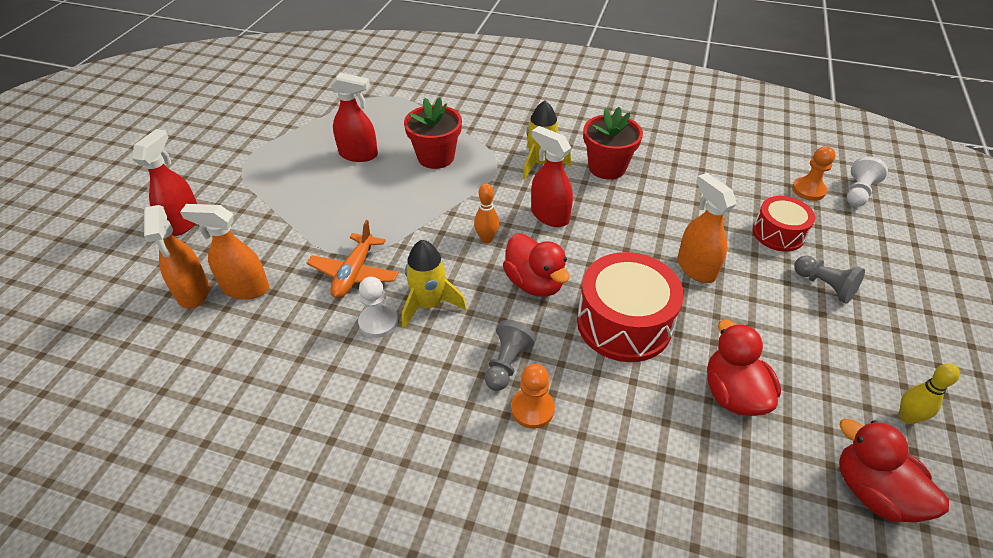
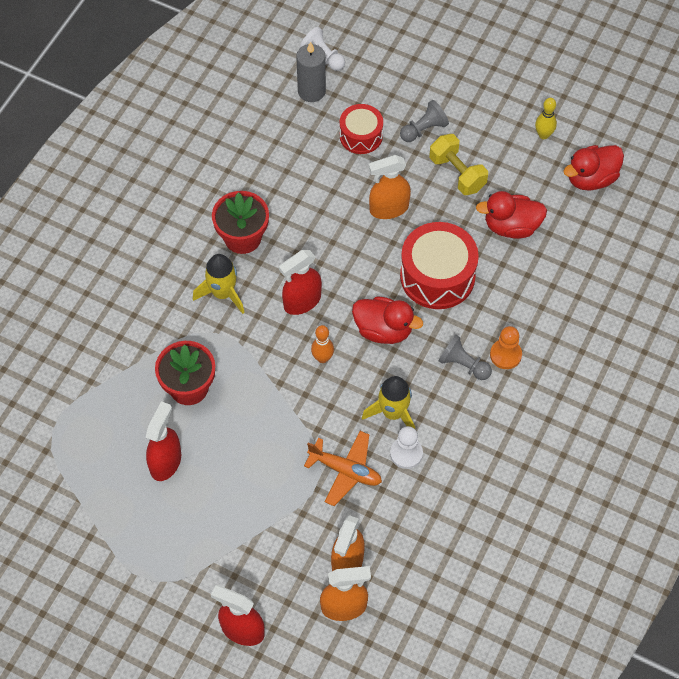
camera: 80 degrees left, 15 degrees up
red duck [503,233,570,297] -> red duck turned 45 degrees clockwise [352,296,423,344]
orange pawn [792,146,836,201] -> grey candle [296,41,326,102]
none -> yellow dumbbell [430,134,488,195]

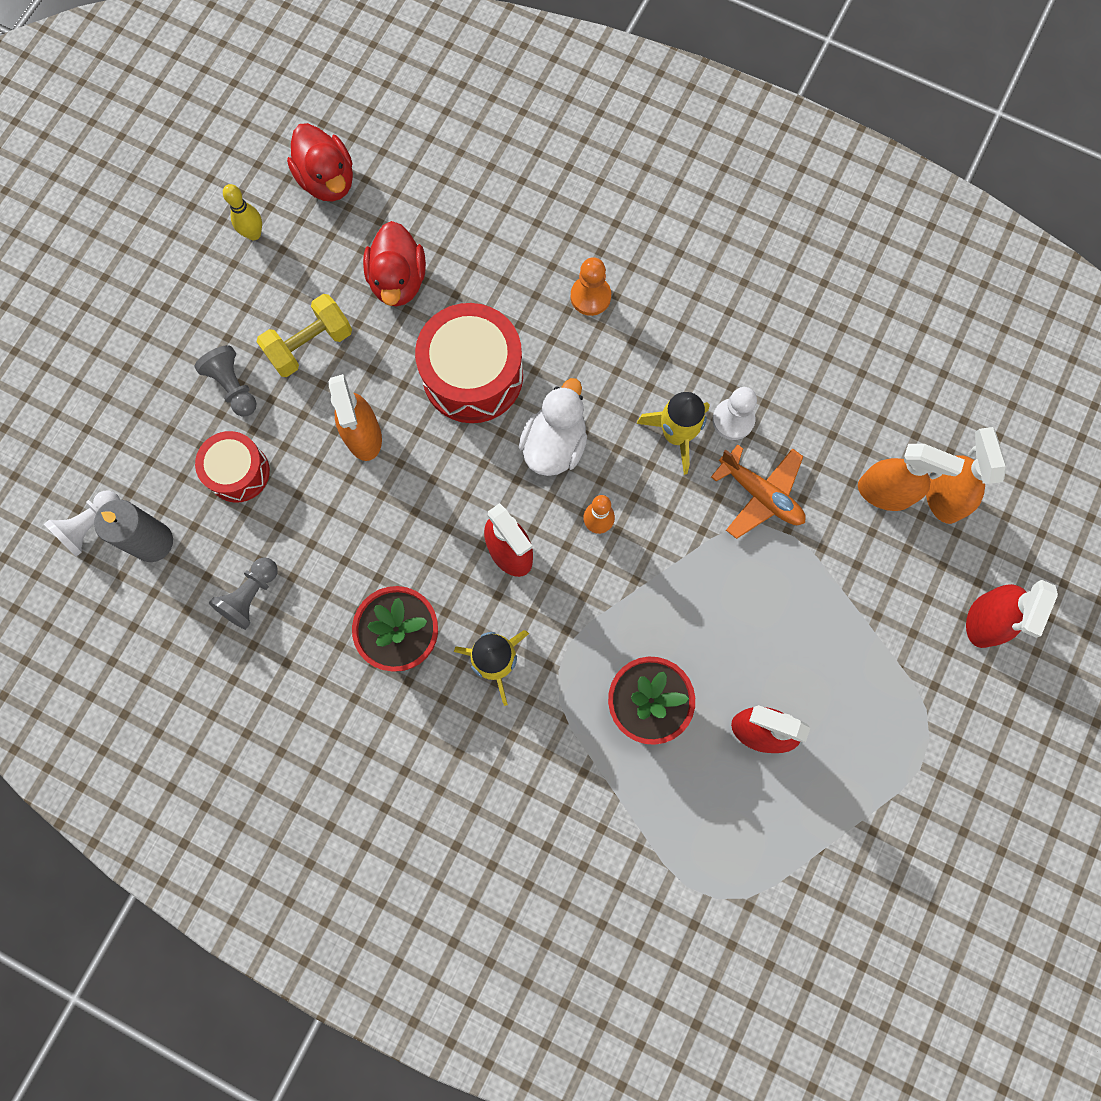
camera: 90 degrees left, 15 degrees up
orange plane [304,431,382,506] -> orange plane turned 105 degrees clockwise [711,445,806,539]
red duck [352,296,423,344] -> white duck [519,378,587,476]
grey pawn [438,335,492,380] -> grey pawn moved to [209,557,278,630]

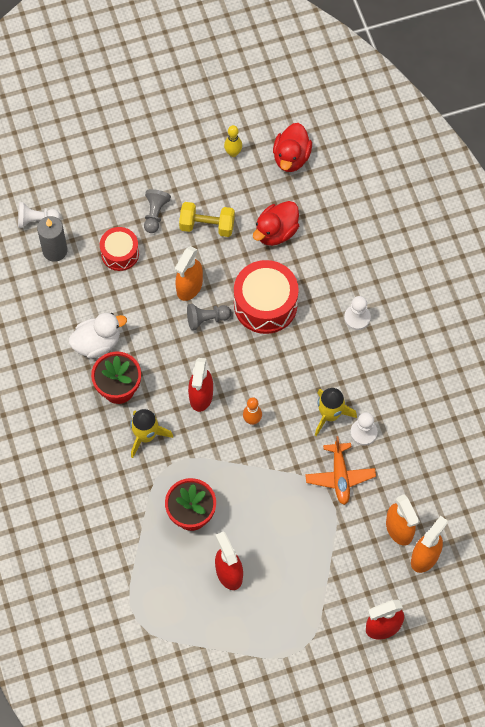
camera: 45 degrees right, 10 degrees down
grey pawn [209,557,278,630] -> grey pawn moved to [187,304,231,330]
white duck [519,378,587,476] -> white duck moved to [68,313,127,359]
orange pawn [571,257,611,316] -> white pawn [344,296,371,330]

